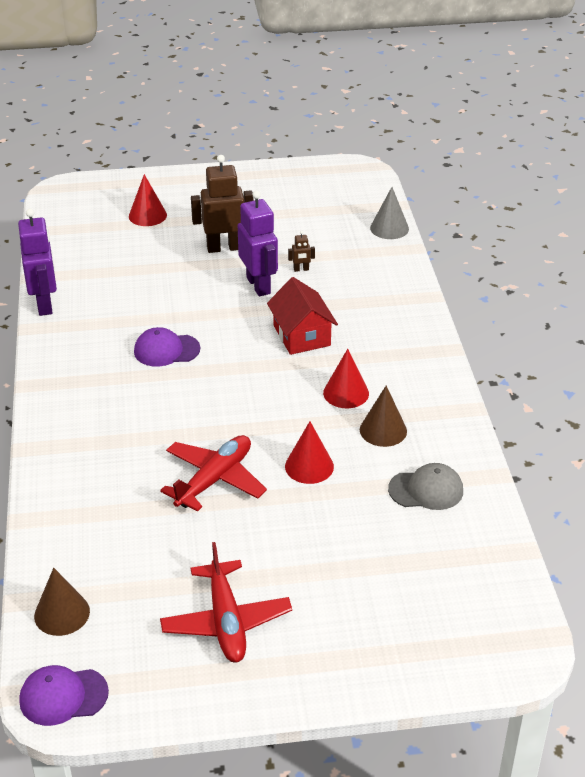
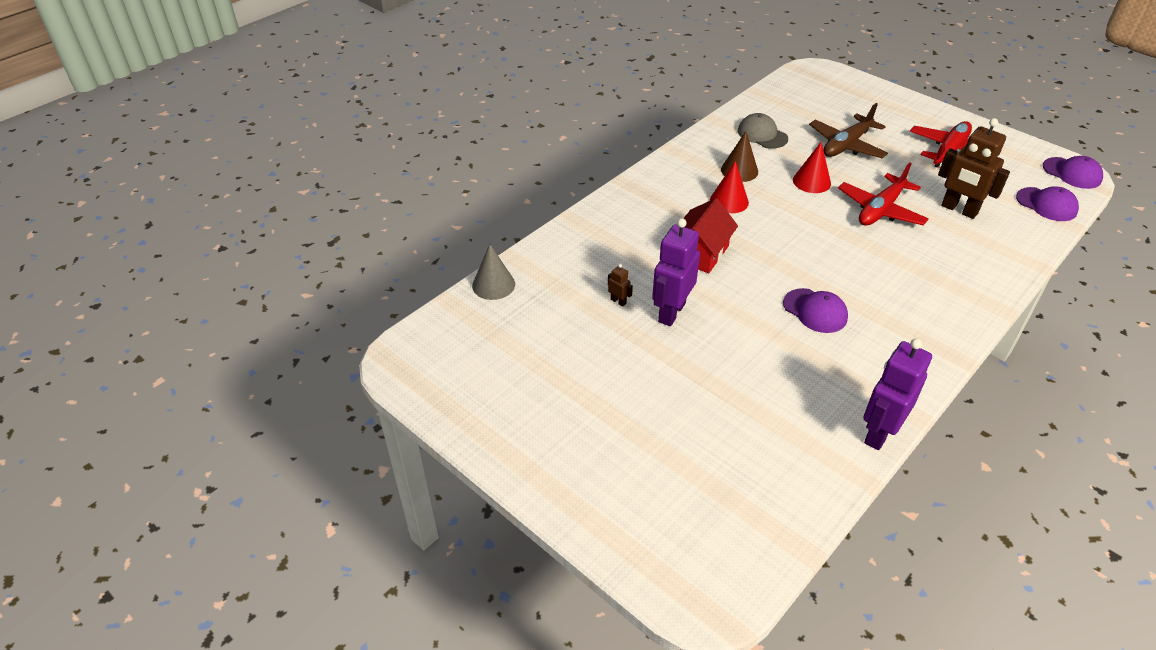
camera: 130 degrees left, 5 degrees up
brown cone [34,568,90,636] -> purple cap [1016,187,1079,221]
red cone [129,174,167,226] -> none
red plane [160,435,267,512] -> red plane turned 45 degrees counterclockwise [838,162,929,226]
brown robot [191,155,254,253] -> brown robot moved to [938,118,1010,219]
none -> brown plane [809,103,888,158]

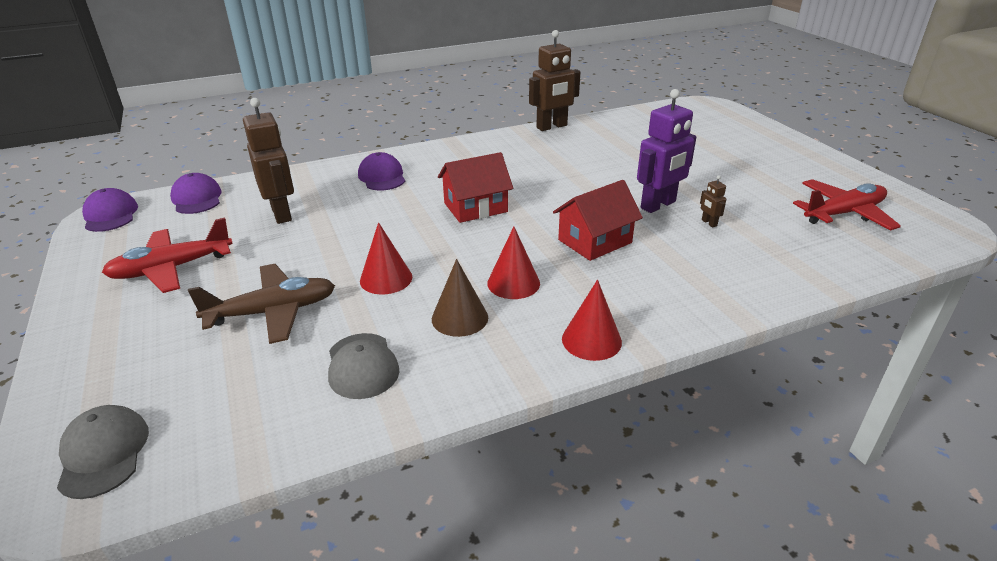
camera: 155 degrees left, 10 degrees down
grey cone [472,244,515,300] -> none
purple cap [783,288,848,333] -> purple cap moved to [358,152,405,190]
red plane [838,162,929,226] -> red plane moved to [793,179,901,231]
purple robot [863,338,932,450] -> brown robot [529,30,580,131]
none -> grey cap [57,405,149,499]
none -> red house [438,152,513,223]
none -> red cone [562,280,622,361]

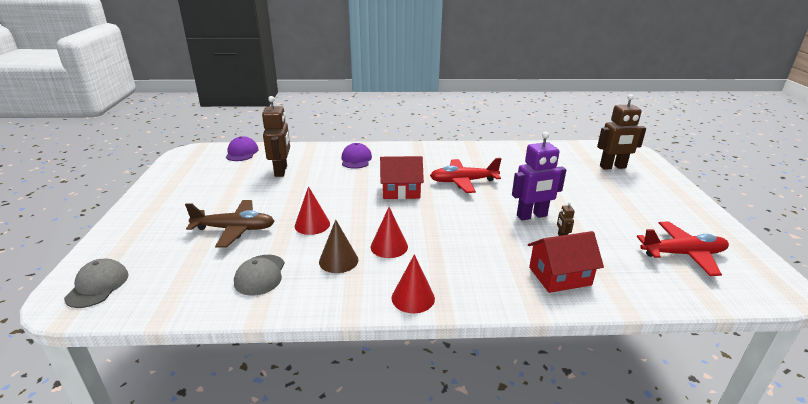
camera: 20 degrees right, 5 degrees down
purple cap [82,188,138,232] -> none
red plane [102,218,233,293] -> red plane moved to [430,158,502,193]
brown robot [529,30,580,131] -> brown robot moved to [597,94,646,170]
red house [553,180,643,261] -> red house moved to [528,231,604,293]

